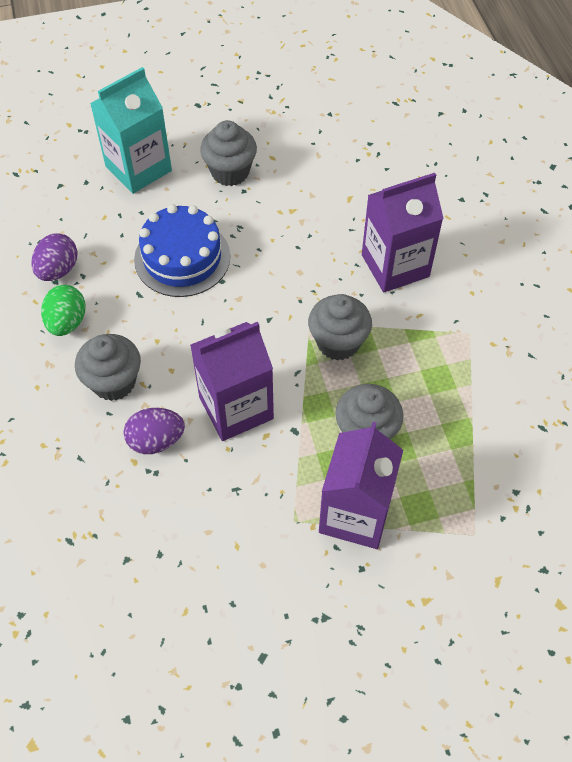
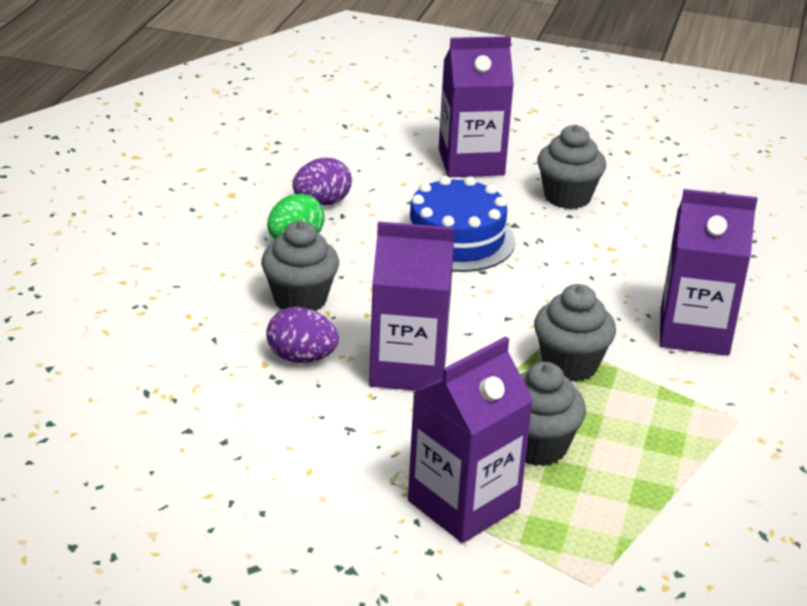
camera: 30 degrees right, 25 degrees down
turquoise carton [90,67,172,194] -> purple carton [439,36,514,177]

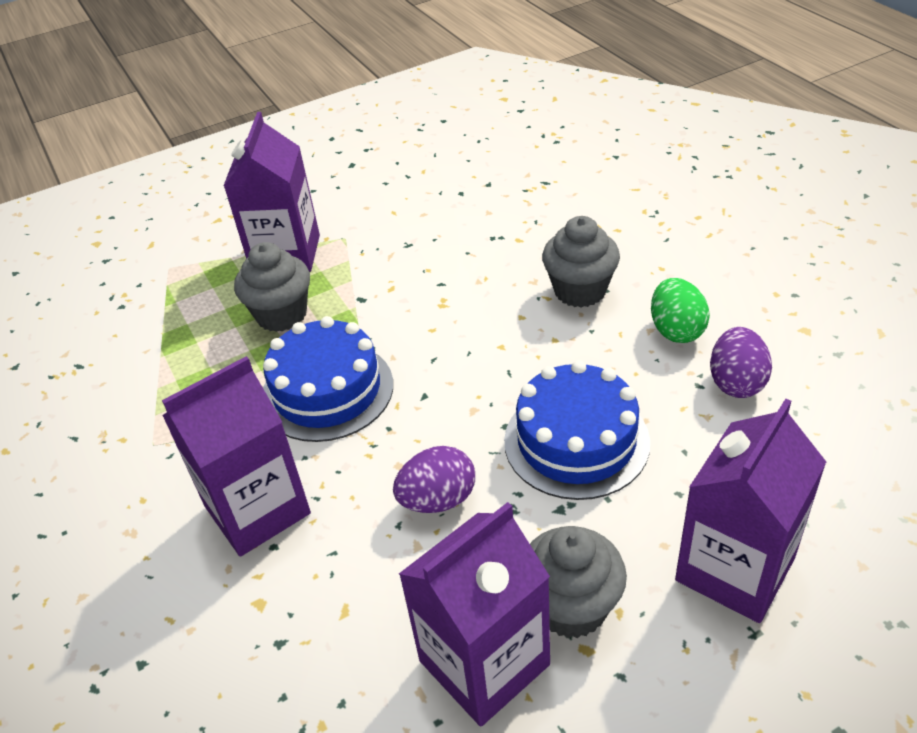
camera: 140 degrees right, 10 degrees up
purple egg [266,307,339,363] -> purple egg moved to [393,446,475,513]
purple carton [369,221,454,391] -> purple carton moved to [399,502,550,727]
grey cupcake [534,284,616,382] -> blue cake [263,316,393,442]

